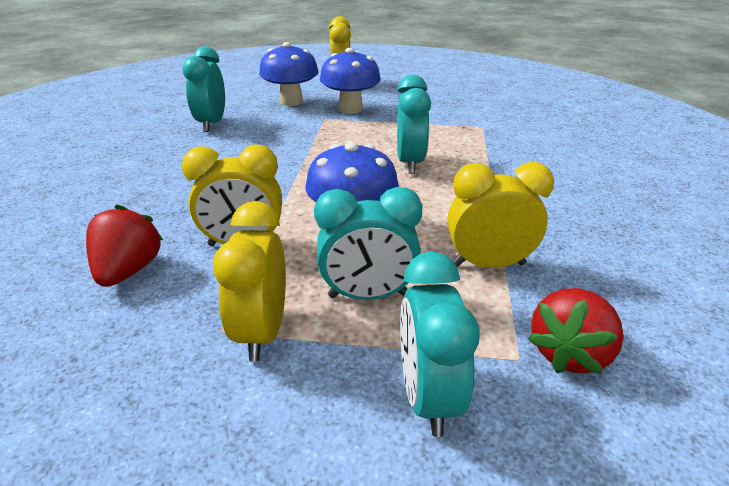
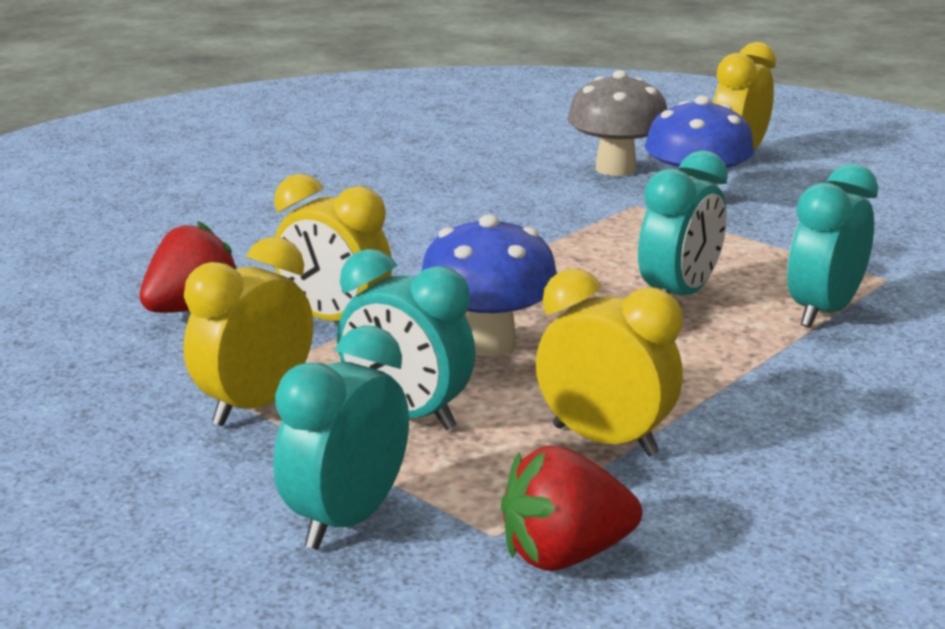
camera: 35 degrees right, 10 degrees down
turquoise clock [182,46,225,132] -> turquoise clock moved to [787,164,878,328]
blue mushroom [259,42,319,106] -> grey mushroom [567,70,667,176]

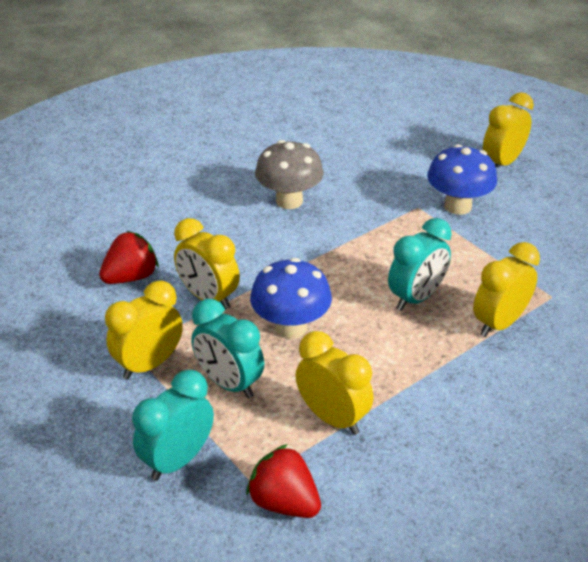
camera: 10 degrees right, 15 degrees up
red strawberry [501,446,642,571] -> red strawberry turned 45 degrees clockwise [246,444,321,518]
grey mushroom [567,70,667,176] -> grey mushroom moved to [255,140,324,209]
turquoise clock [787,164,878,328] -> yellow clock [473,242,540,337]

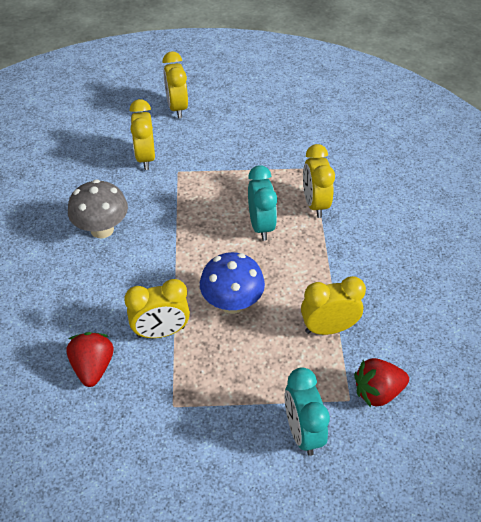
camera: 55 degrees left, 10 degrees up
yellow clock [105,281,183,379] -> yellow clock moved to [130,99,155,170]
turquoise clock [191,299,264,398] -> none
blue mushroom [427,144,497,215] -> none

